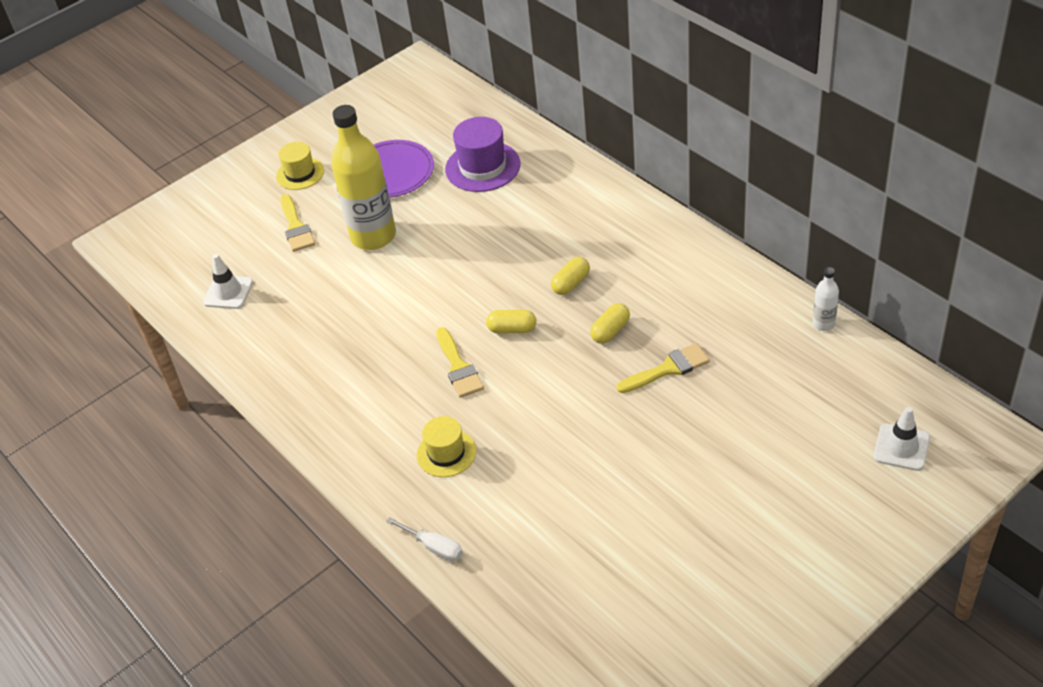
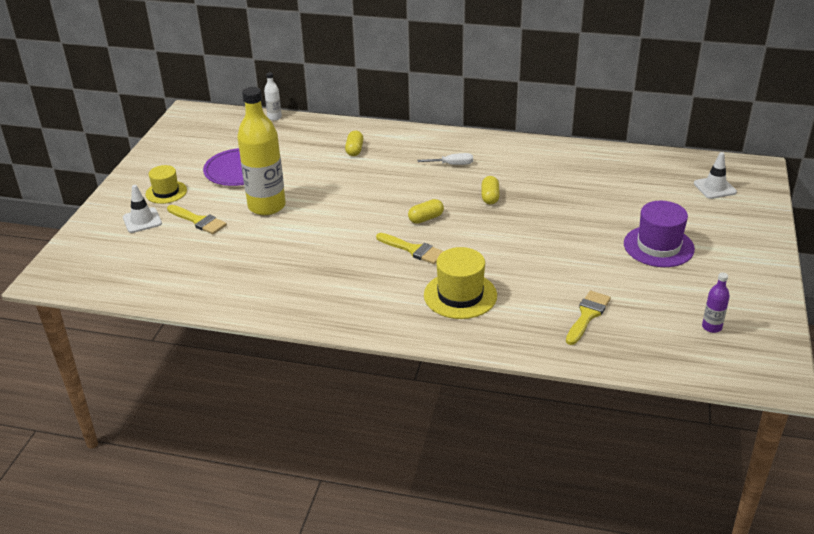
camera: 40 degrees left, 10 degrees down
white traffic cone [203,254,253,309] -> white traffic cone moved to [123,185,162,233]
white screwdriver [386,517,463,561] -> white screwdriver moved to [418,153,473,165]
yellow hat [417,416,476,477] -> yellow hat [424,247,497,319], size x1.53
purple hat [445,117,521,192] -> purple hat moved to [624,201,695,267]
yellow capsule [551,257,590,295] -> yellow capsule moved to [345,130,364,156]
yellow brush [616,343,710,393] -> yellow brush moved to [566,291,611,345]
white bottle [813,267,839,331] -> white bottle moved to [264,72,282,121]
none -> purple bottle [702,272,730,333]

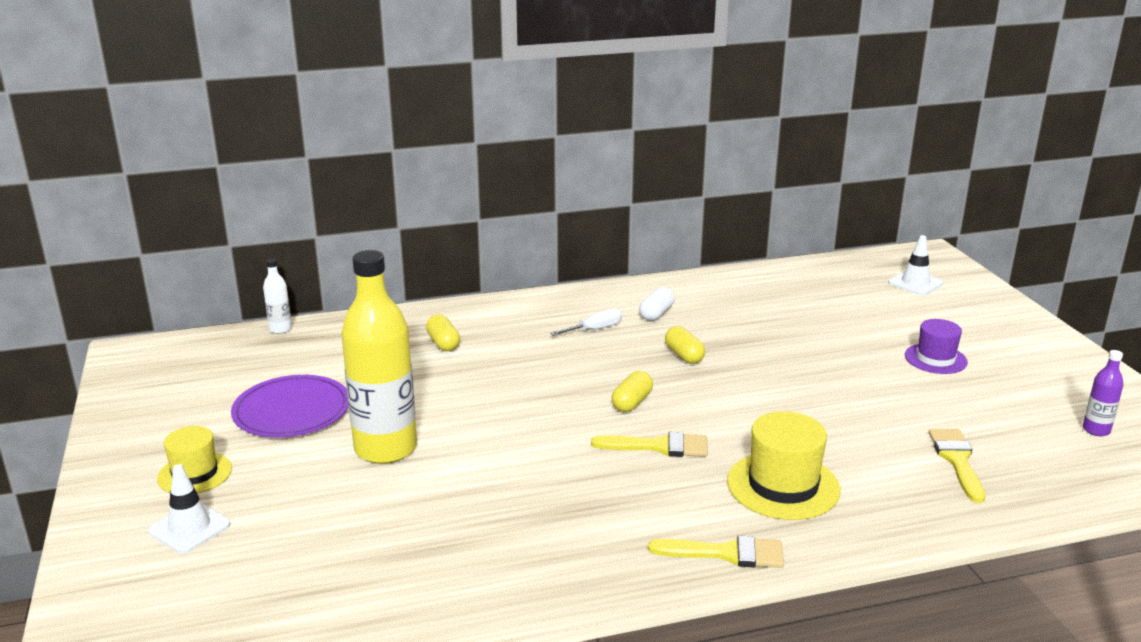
camera: 30 degrees left, 10 degrees down
yellow brush [167,205,227,234] -> yellow brush moved to [648,535,784,568]
purple hat [624,201,695,267] -> purple hat [905,319,968,374], size x0.65
none -> white capsule [639,287,675,321]

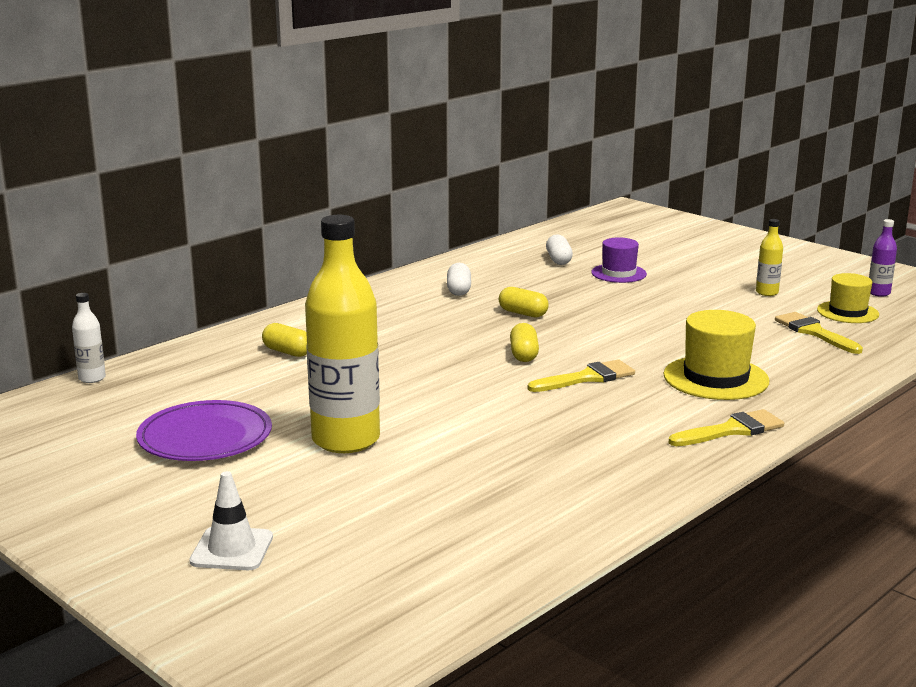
camera: 30 degrees left, 5 degrees down
yellow hat [157,426,232,494] -> yellow hat moved to [817,273,879,323]
white screwdriver [550,308,622,336] -> none
white traffic cone [888,235,943,295] -> none
purple hat [905,319,968,374] -> purple hat moved to [591,237,647,283]
none -> white capsule [546,234,573,265]
none -> yellow bottle [756,219,783,296]

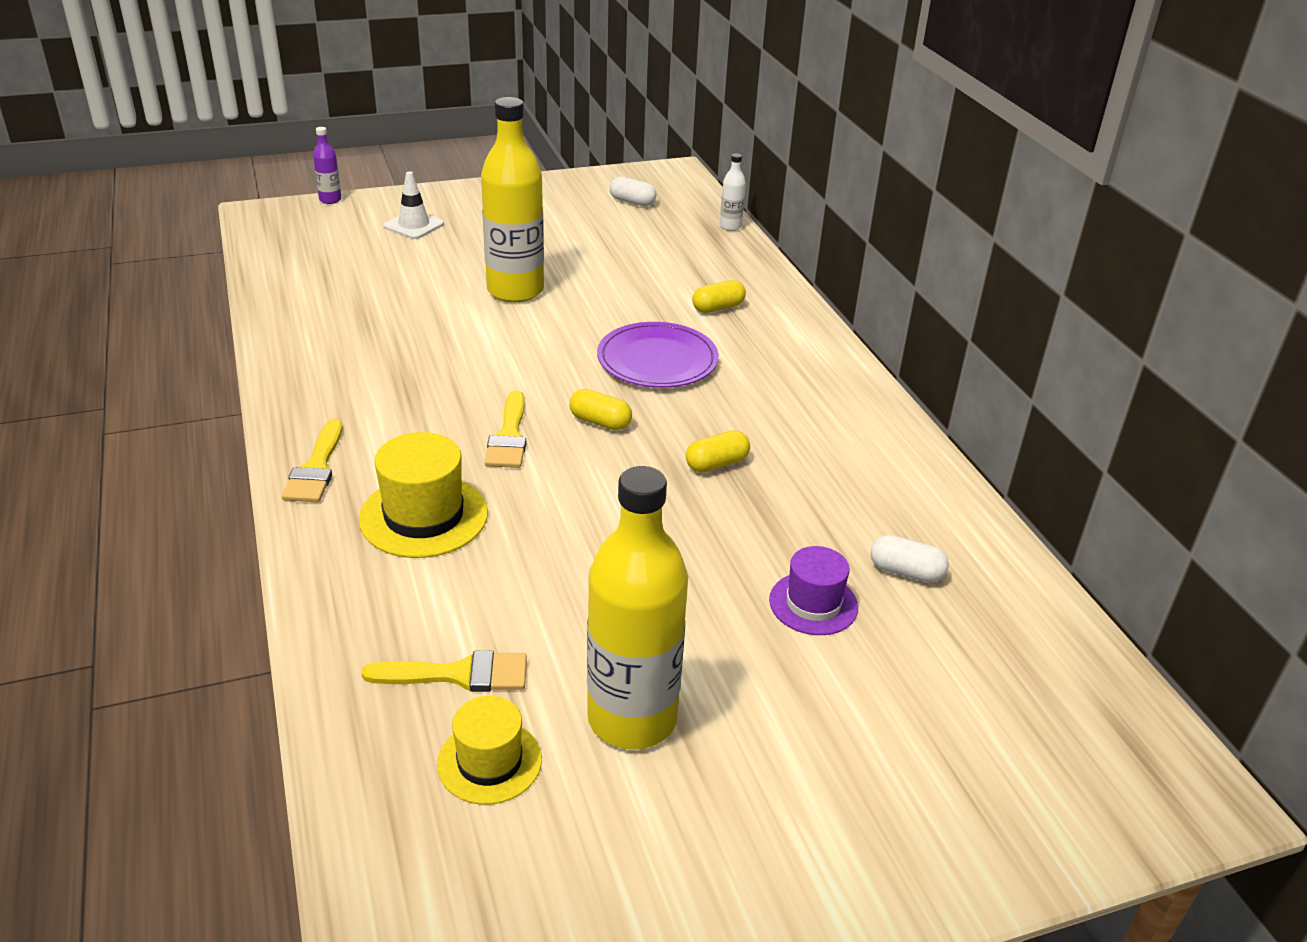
camera: 115 degrees right, 15 degrees up
purple plate [136,400,272,461] -> purple plate moved to [597,322,719,388]
white capsule [447,263,471,296] -> white capsule moved to [610,177,656,206]
yellow bottle [756,219,783,296] -> yellow bottle [587,466,688,750], size x2.31
purple bottle [869,219,897,297] -> purple bottle moved to [313,127,341,204]

